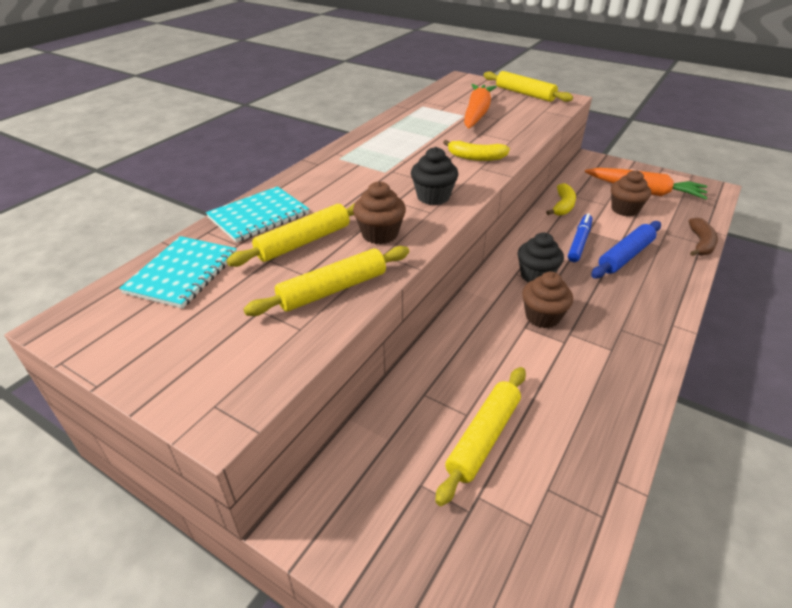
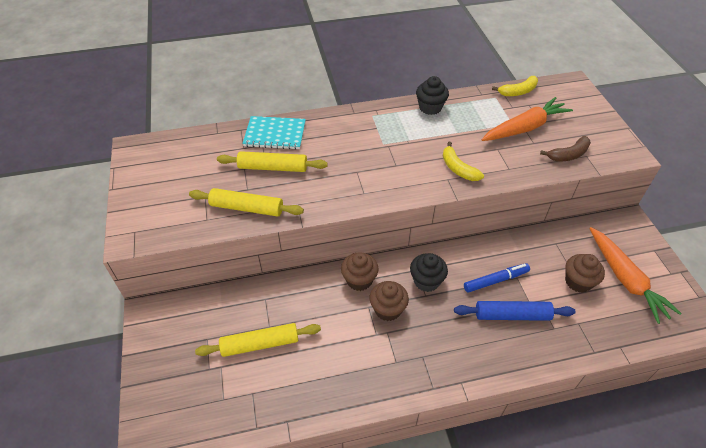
camera: 45 degrees right, 10 degrees up
turquoise notebook [119,236,237,309] -> none
brown cupcake [353,181,406,244] -> brown cupcake moved to [341,252,379,291]
black cupcake [411,147,459,205] -> black cupcake moved to [416,76,449,115]
yellow rolling pin [483,71,573,102] -> none
yellow banana [546,183,576,216] -> yellow banana moved to [492,76,538,96]
brown banana [689,218,718,256] -> brown banana moved to [540,136,591,161]

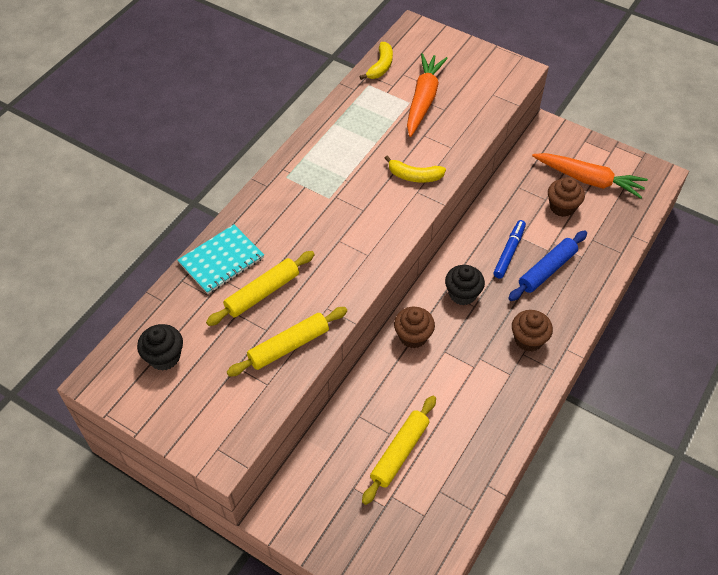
camera: 45 degrees left, 5 degrees up
brown cupcake [370,281,409,321] -> brown cupcake moved to [512,310,553,352]
black cupcake [416,76,449,115] -> black cupcake moved to [137,324,183,371]
brown banana [540,136,591,161] -> none

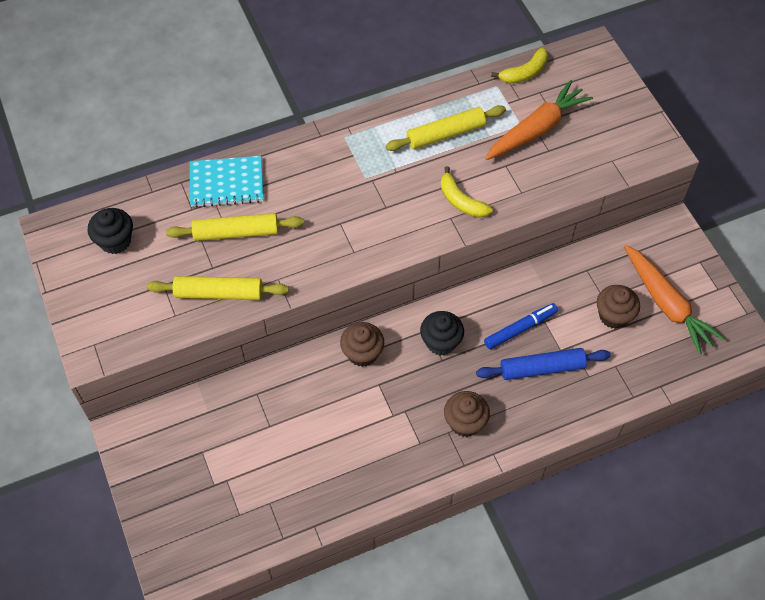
camera: 35 degrees right, 5 degrees up
yellow rolling pin [362,396,436,505] -> yellow rolling pin moved to [386,105,506,151]

